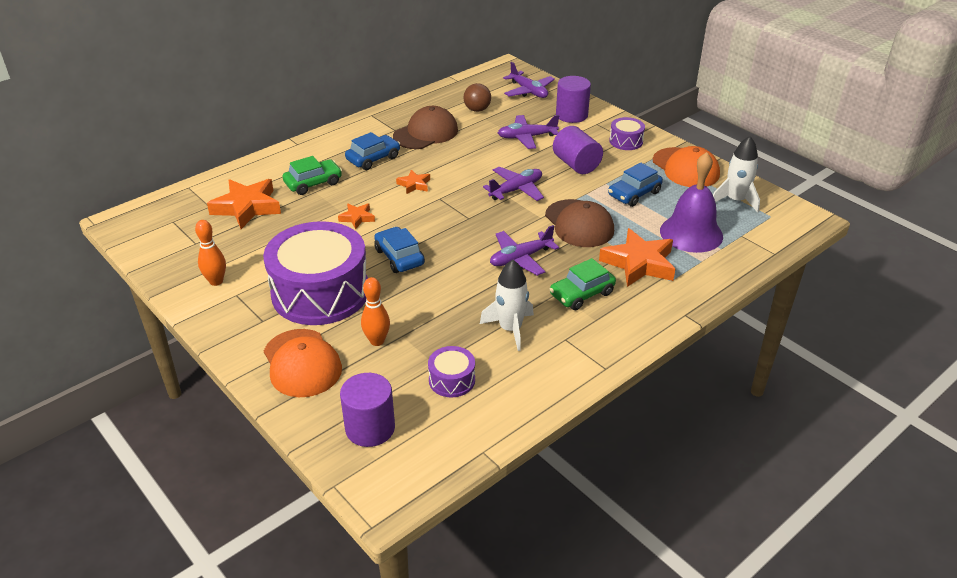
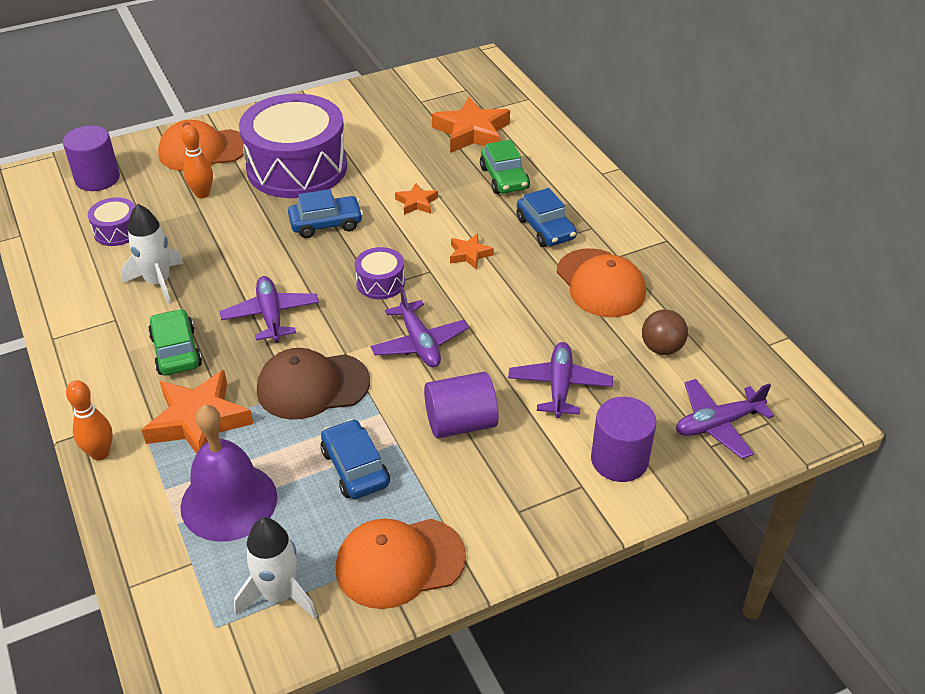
camera: 105 degrees right, 5 degrees up
orange bowling pin [195,220,226,286] -> orange bowling pin moved to [66,380,113,461]
brown cap [393,106,458,149] -> orange cap [557,248,646,317]
purple drum [609,117,645,150] -> purple drum moved to [355,247,405,299]

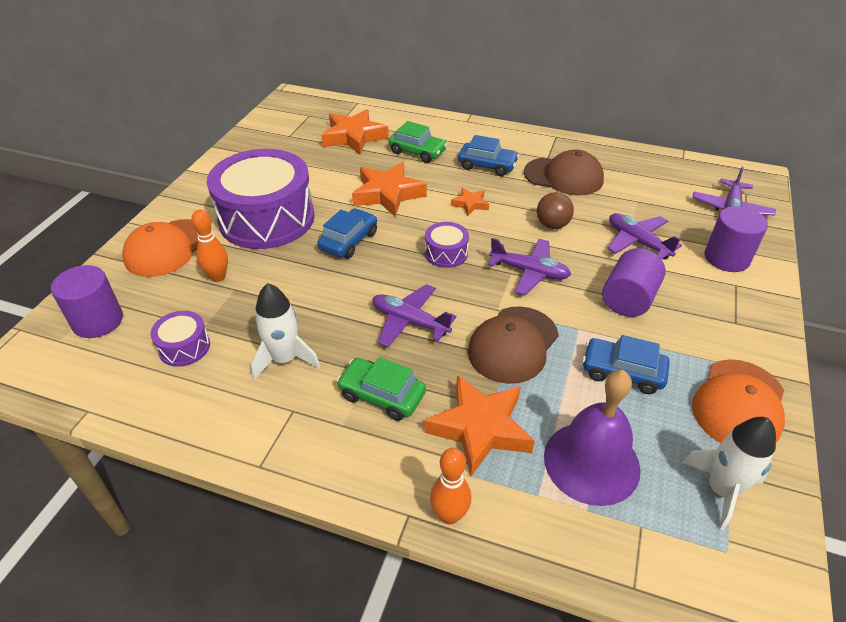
camera: 45 degrees left, 0 degrees up
orange star [395,183,438,215] -> orange star [352,162,427,217], size x1.98
orange cap [557,248,646,317] -> brown cap [524,150,604,195]
brown ball [642,309,688,355] -> brown ball moved to [537,192,574,229]

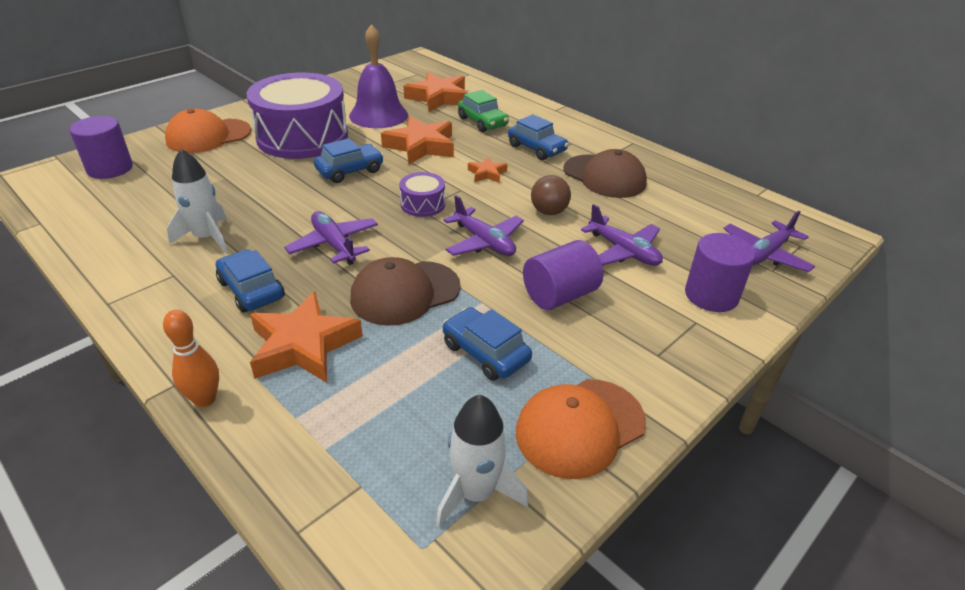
camera: 25 degrees right, 5 degrees down
purple drum [151,311,210,367] -> none
orange bowling pin [192,209,228,282] -> none
green car [337,357,426,421] -> blue car [216,249,285,313]
purple bell [544,370,641,506] -> purple bell moved to [349,24,408,128]
purple plane [607,213,682,260] -> purple plane turned 150 degrees clockwise [581,204,663,266]

